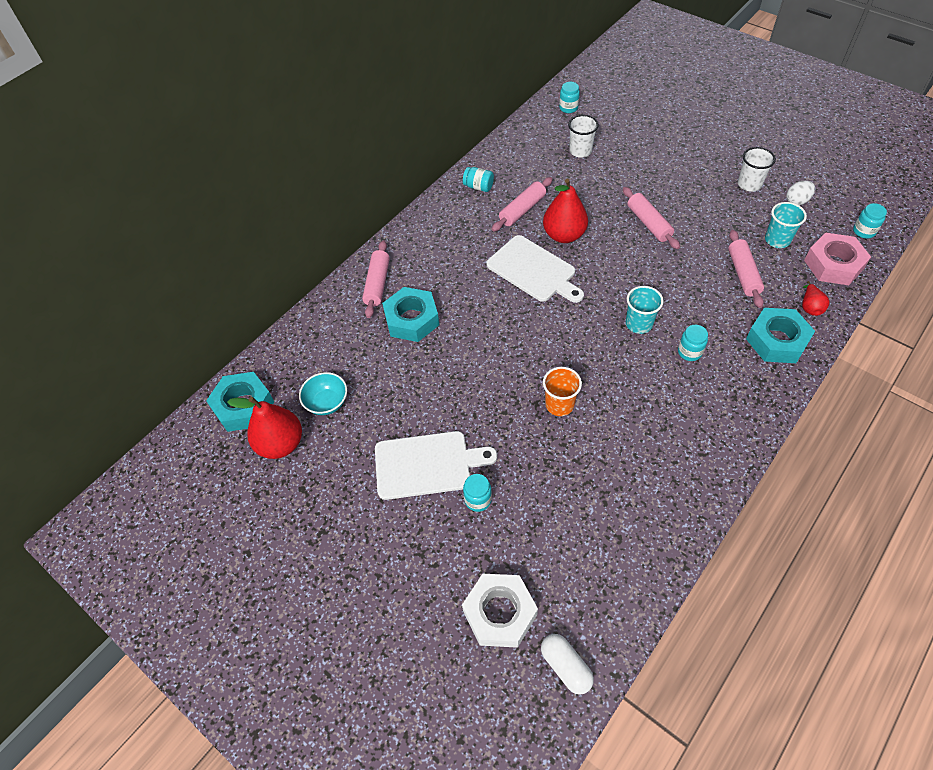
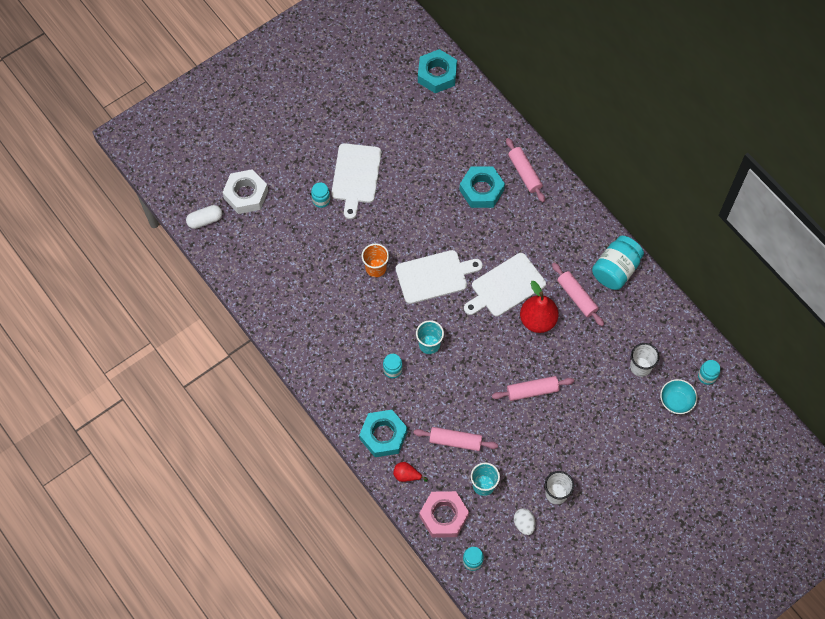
camera: 100 degrees right, 10 degrees up
red pear [227,397,302,459] -> none
turquoise bowl [299,372,347,415] -> turquoise bowl moved to [660,379,697,414]
pink rolling pin [362,240,390,318] -> pink rolling pin turned 45 degrees clockwise [506,138,545,202]
turquoise jar [463,167,494,192] -> turquoise jar [592,236,644,290], size x1.90
none -> white cutting board [396,250,483,304]

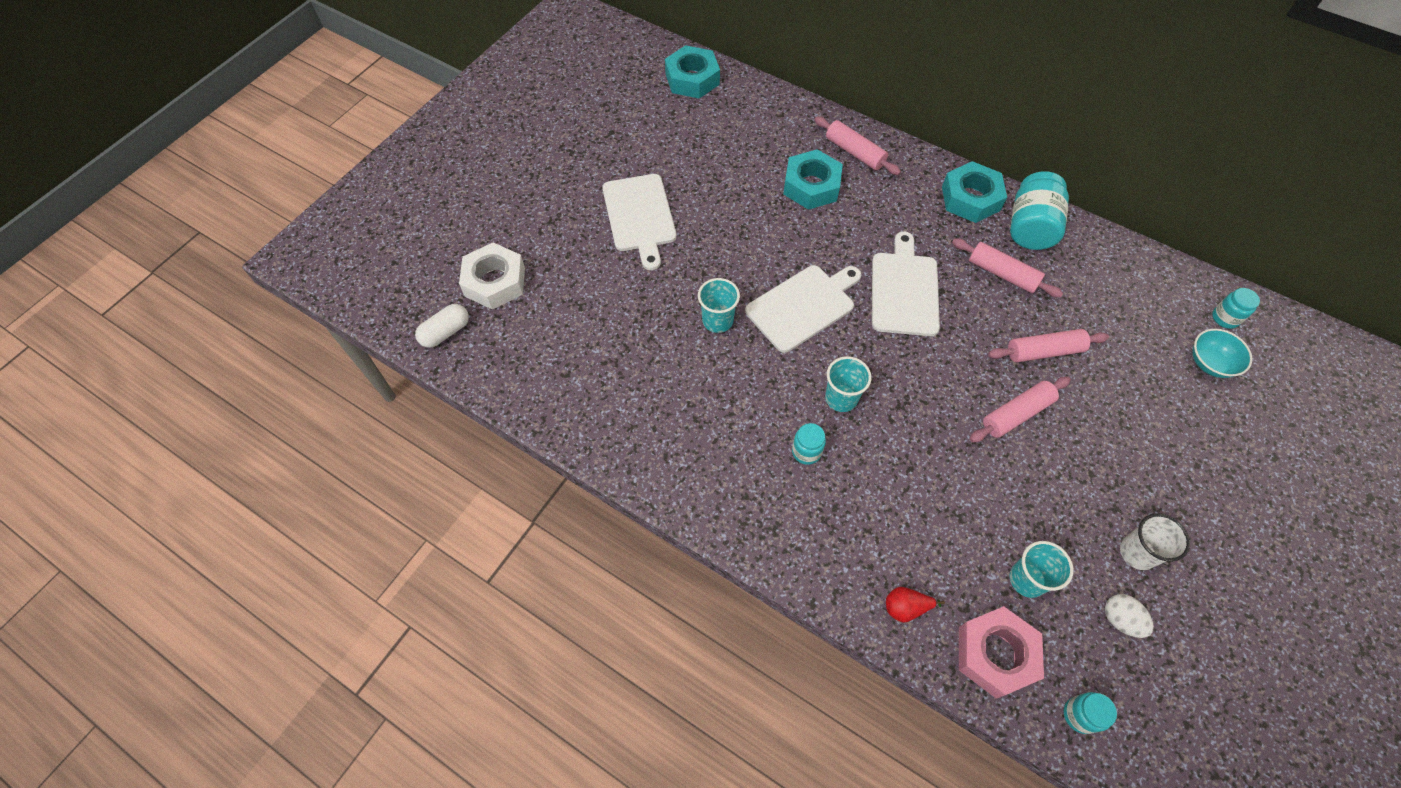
camera: 20 degrees left, 5 degrees down
turquoise jar [311,182,330,208] -> none
turquoise nut [359,410,407,457] -> turquoise nut moved to [942,161,1007,223]
orange cup [362,243,389,277] -> turquoise cup [698,278,740,333]
pink rolling pin [414,427,498,451] -> pink rolling pin moved to [988,329,1109,363]
white cutting board [464,253,546,317] -> white cutting board turned 150 degrees clockwise [872,231,940,336]
red pear [520,281,559,333] -> none
white cup [630,343,660,377] -> none

